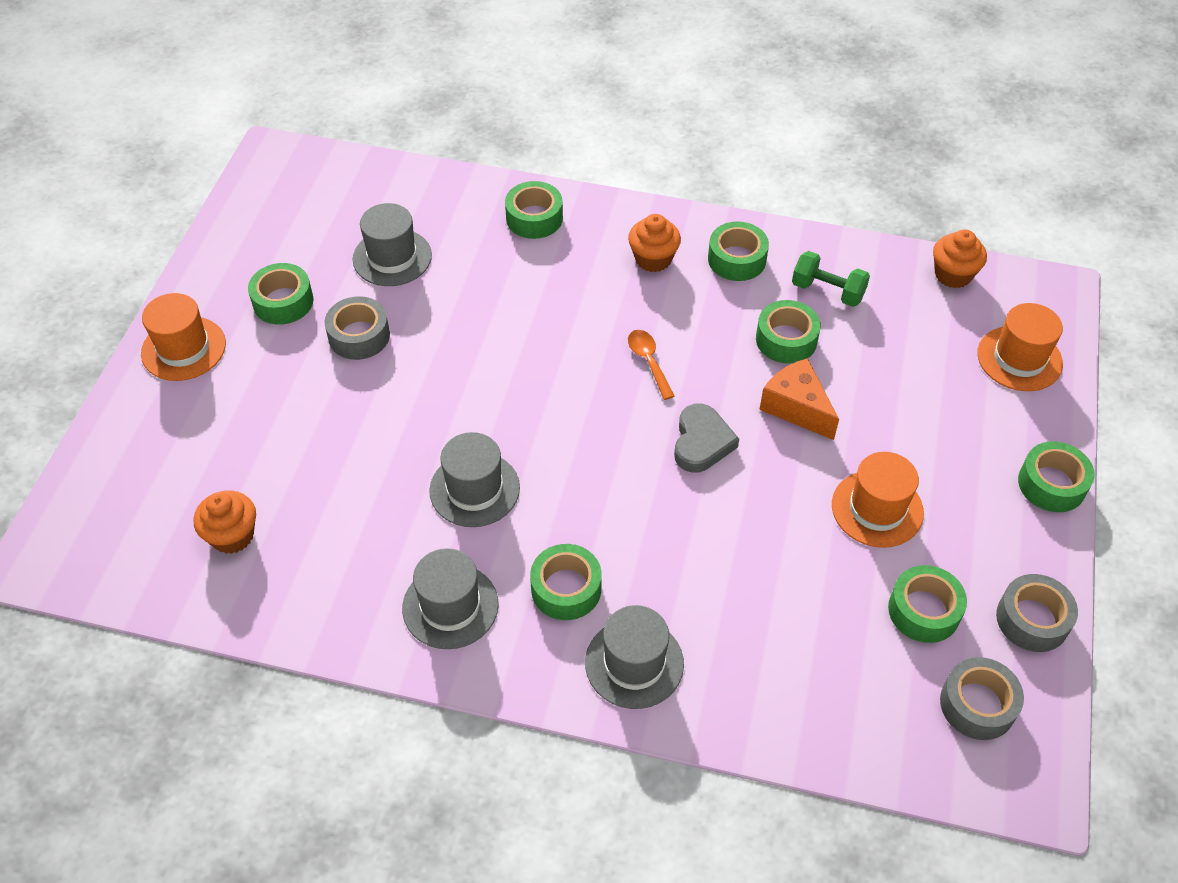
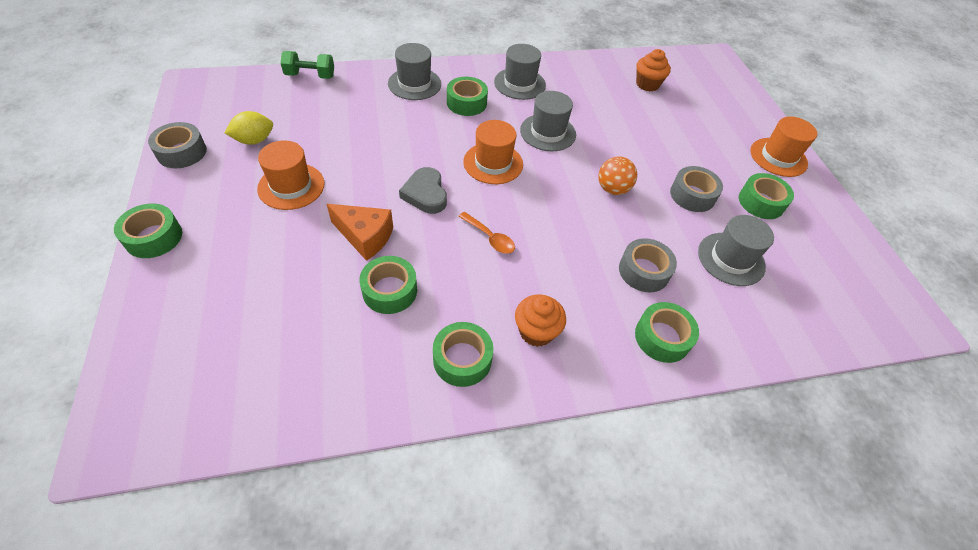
camera: 150 degrees right, 0 degrees up
green dumbbell [792,251,870,307] -> green dumbbell moved to [281,51,334,79]
green tape [888,565,967,643] -> yellow lemon [225,111,273,145]
orange cupcake [933,230,987,288] -> none
grey tape [940,657,1024,740] -> grey tape moved to [619,238,677,292]
orange hat [977,303,1063,391] -> orange hat moved to [463,120,523,184]
none -> orange ball [599,156,637,195]

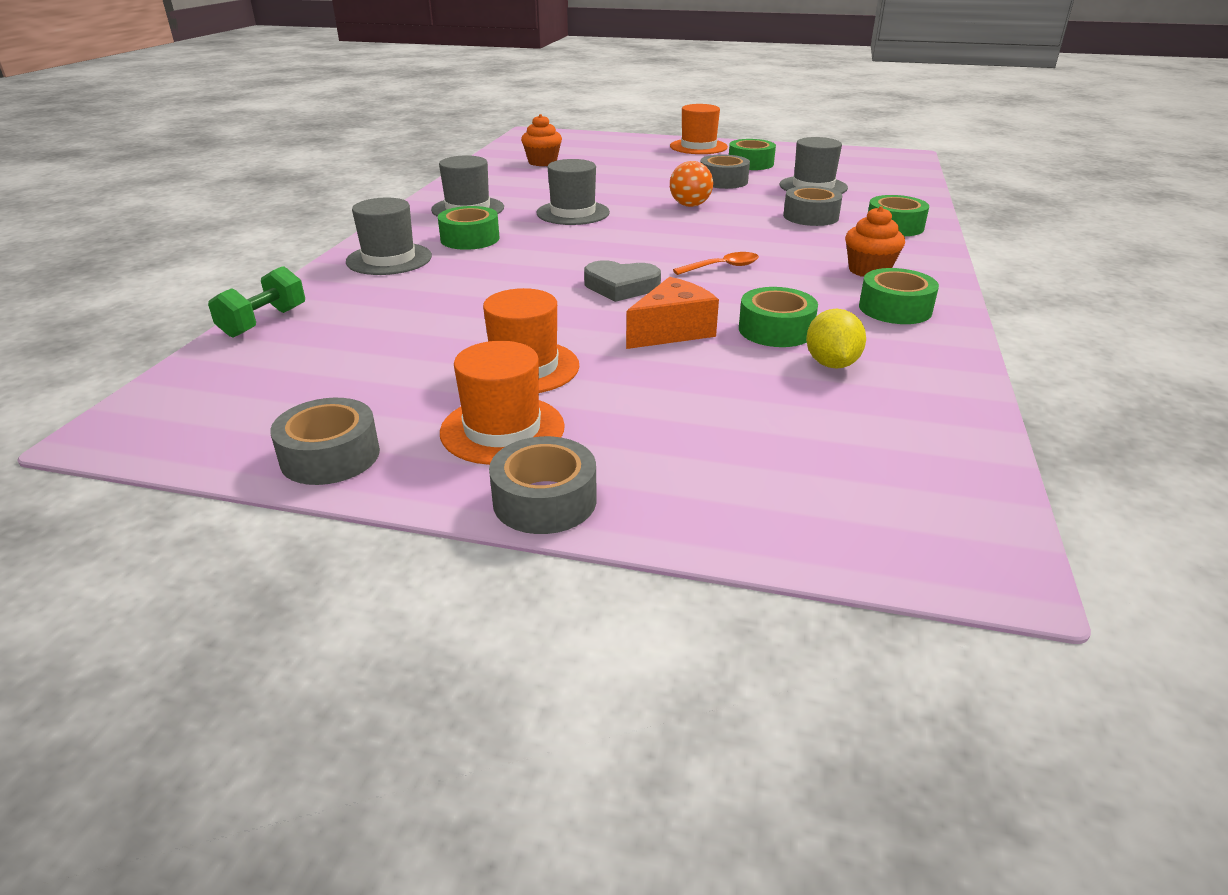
camera: 60 degrees left, 20 degrees down
green tape [114,203,182,258] -> grey tape [489,436,597,534]
yellow lemon [225,111,273,145] -> yellow lemon moved to [806,309,866,369]
orange hat [463,120,523,184] -> orange hat moved to [440,341,565,465]

